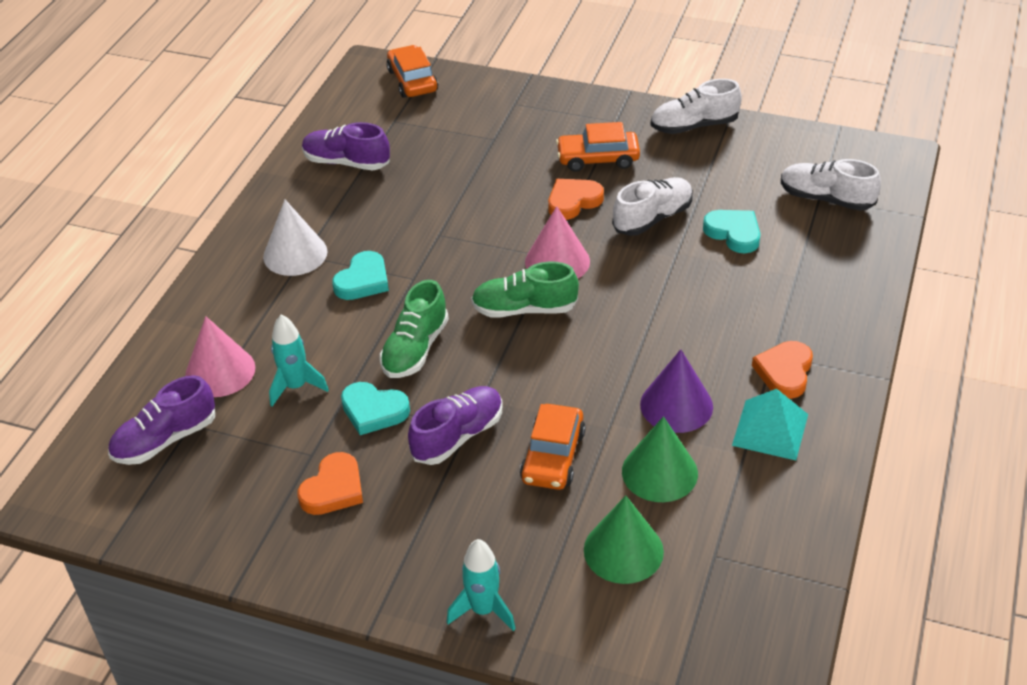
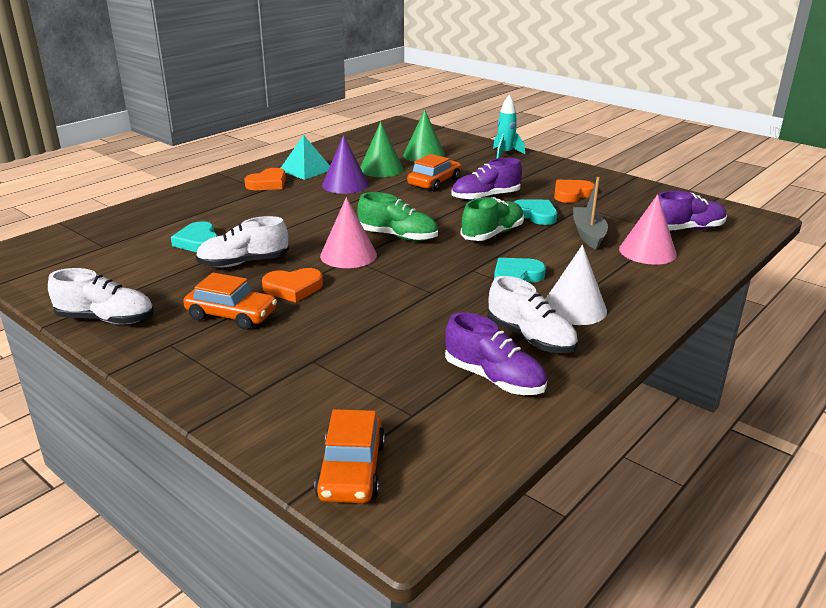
camera: 160 degrees left, 15 degrees down
turquoise rocket [269,315,329,406] -> grey boat [573,177,608,250]
white shoe [781,159,881,211] -> white shoe moved to [488,276,578,353]

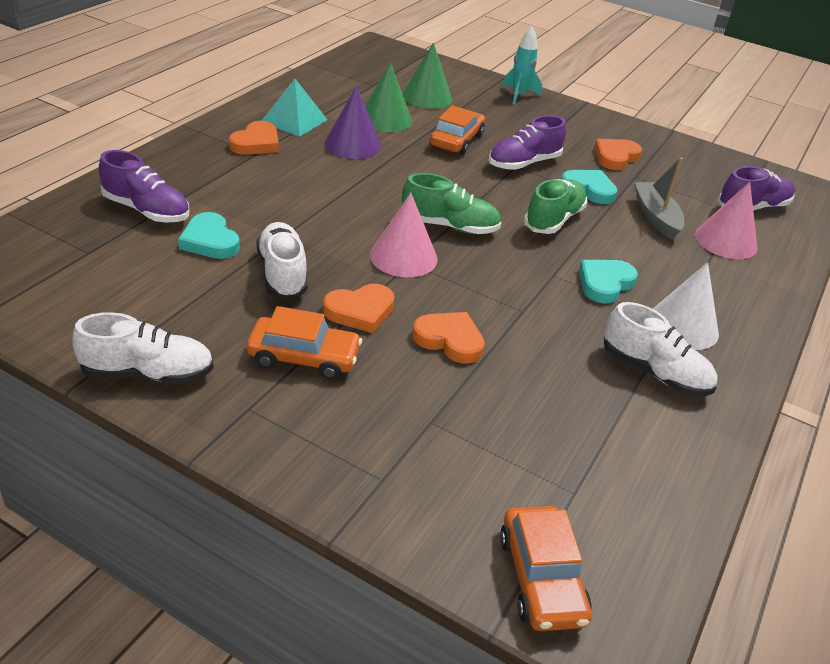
camera: 15 degrees left, 10 degrees up
white shoe [196,216,289,268] -> white shoe turned 105 degrees clockwise [256,222,308,300]
purple shoe [445,312,547,395] -> purple shoe moved to [99,150,189,222]
none -> orange heart [412,312,485,364]

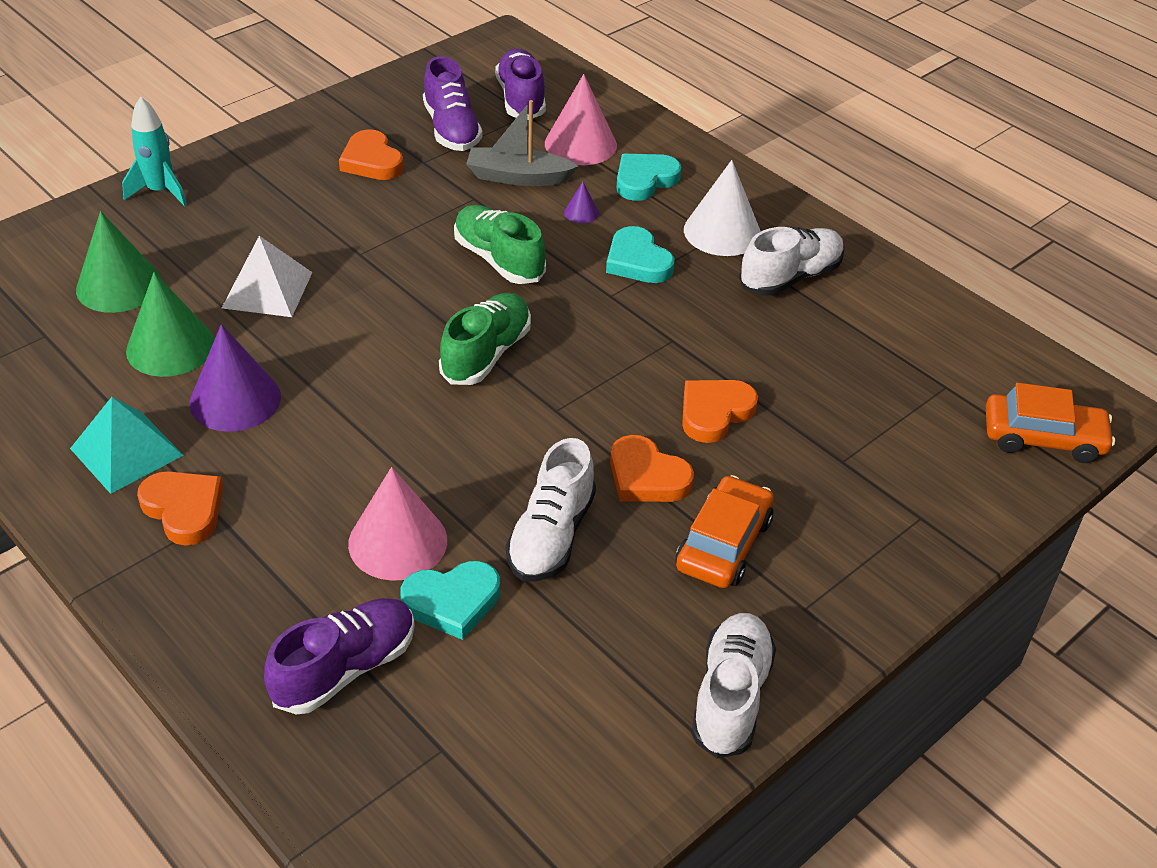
camera: 70 degrees left, 5 degrees up
white shoe [256,222,308,300] -> white shoe turned 75 degrees counterclockwise [506,438,596,582]
orange heart [323,284,395,333] -> orange heart turned 135 degrees clockwise [610,435,694,502]
pink cone [370,193,438,277] -> pink cone moved to [348,467,447,581]
orange car [430,105,485,155] -> white pyramid [222,236,313,317]
purple shoe [489,115,566,170] -> purple shoe moved to [423,56,482,151]
turquoise heart [561,170,617,204] -> turquoise heart moved to [616,154,681,201]
none -> purple cone [564,182,599,224]

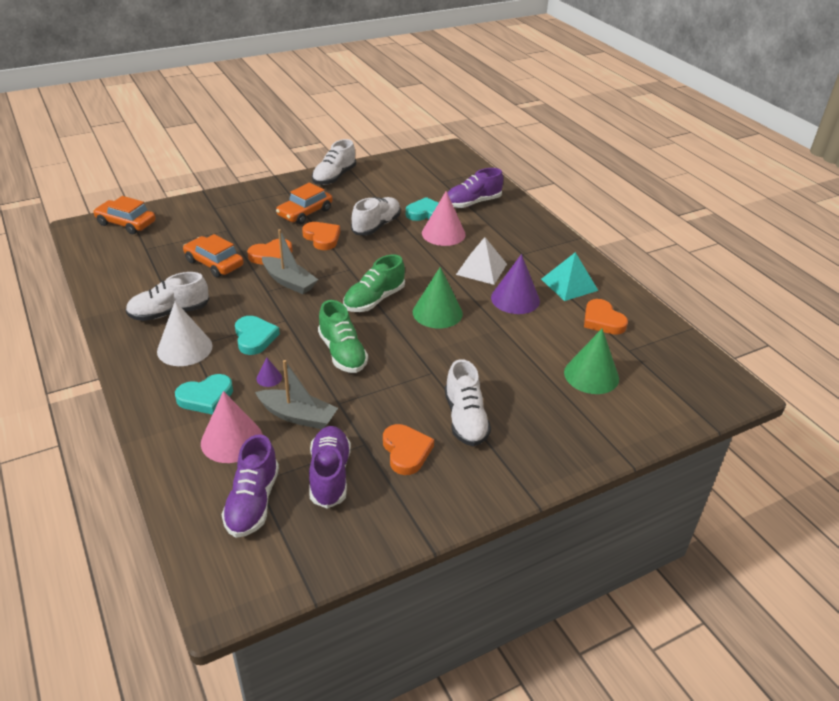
camera: 165 degrees left, 5 degrees down
turquoise rocket [122,96,187,206] -> none
green cone [126,272,215,377] -> green cone moved to [413,267,463,328]
orange heart [137,471,223,546] -> orange heart moved to [584,299,628,335]
white pyramid [222,236,313,317] -> white pyramid moved to [456,237,507,285]
none -> orange car [183,234,244,277]
none -> grey boat [262,229,318,294]
none -> white shoe [445,359,491,446]

